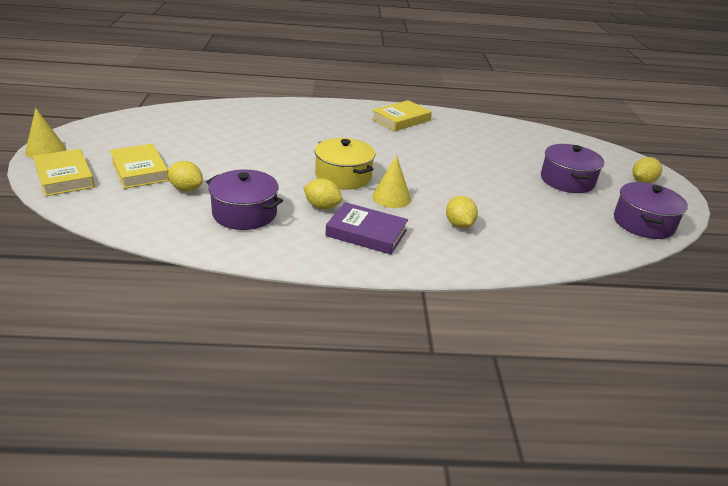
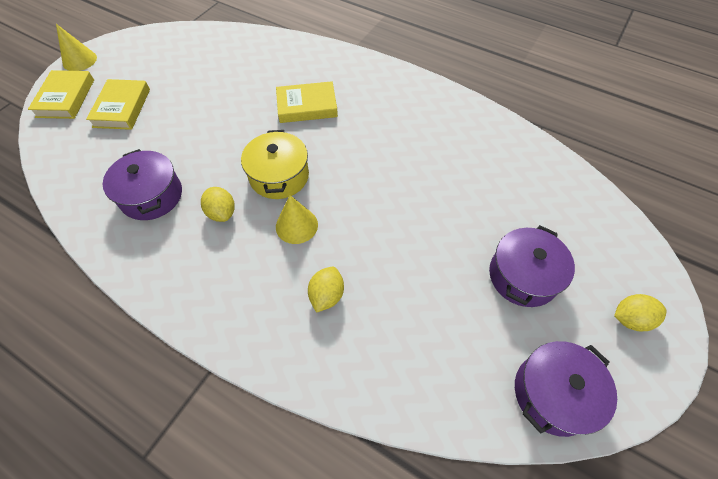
camera: 35 degrees right, 25 degrees up
yellow lemon [168,161,203,191] -> none
purple book [325,202,408,255] -> none
yellow book [371,100,432,131] -> yellow book moved to [276,81,338,123]

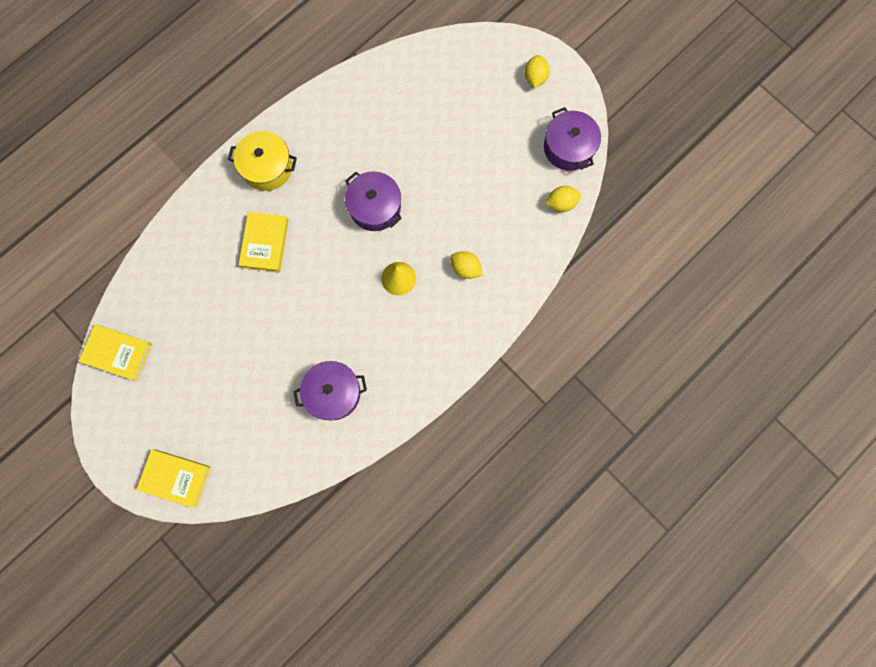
camera: 75 degrees left, 20 degrees up
yellow cone [56,24,97,71] -> none
yellow book [86,79,150,130] -> yellow book moved to [79,324,152,381]
yellow lemon [201,187,235,222] -> yellow lemon moved to [545,186,581,212]
yellow pot [241,130,309,199] -> yellow pot moved to [228,131,297,191]
purple pot [489,225,575,307] -> purple pot moved to [345,171,402,231]

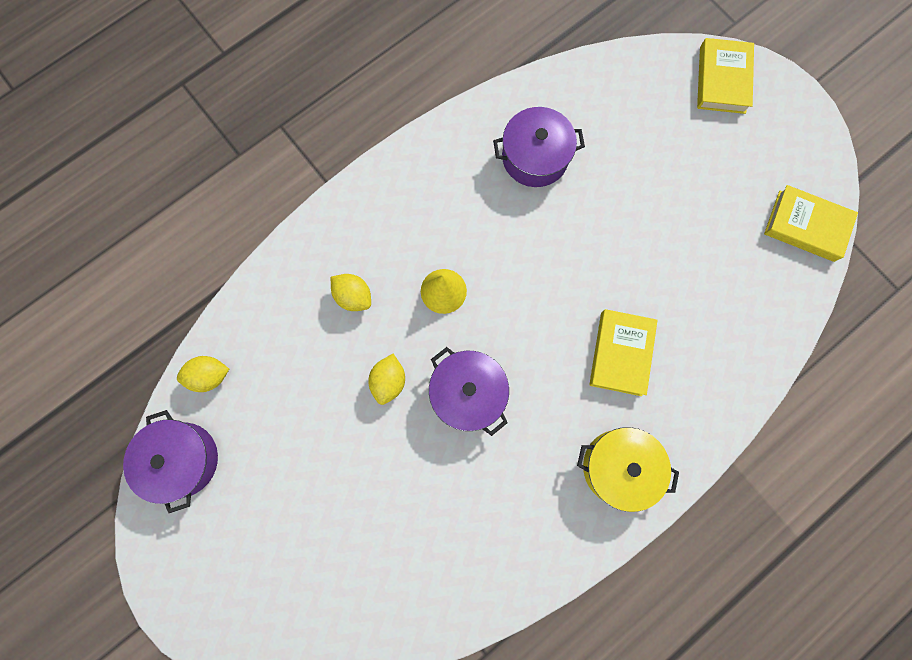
camera: 175 degrees left, 0 degrees up
yellow book [136,449,211,508] -> yellow book turned 75 degrees clockwise [697,38,754,114]
yellow lemon [524,55,550,88] -> yellow lemon moved to [368,354,405,405]

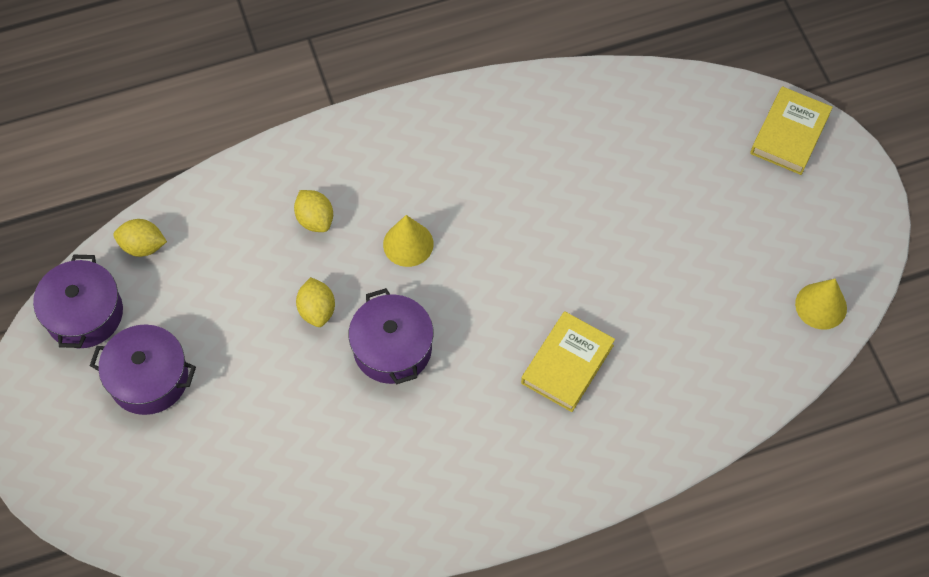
camera: 20 degrees right, 15 degrees down
yellow lemon [368,354,405,405] -> yellow lemon turned 45 degrees counterclockwise [296,277,335,327]
purple pot [493,107,585,187] -> purple pot moved to [90,325,196,415]
yellow pot [577,427,679,512] -> none
yellow book [764,185,858,262] -> yellow cone [795,279,847,330]

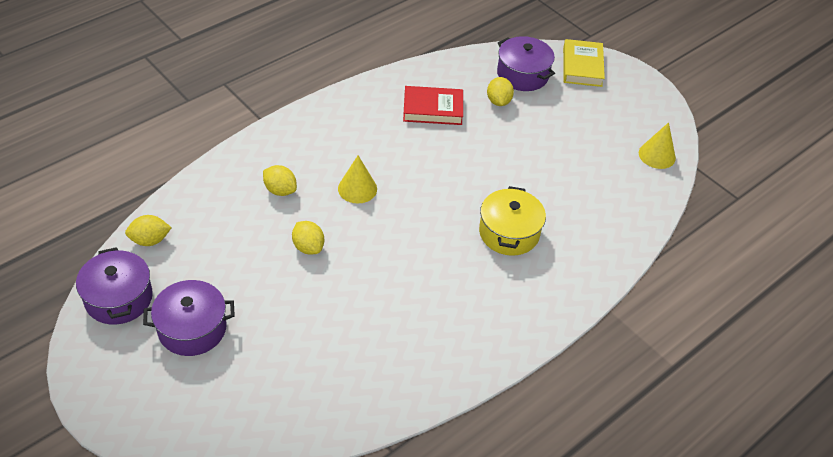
camera: 25 degrees left, 15 degrees down
purple pot [349,288,434,384] -> purple pot moved to [497,36,555,91]
yellow book [521,311,615,412] -> yellow pot [479,186,546,256]
none -> red book [403,86,463,125]
none -> yellow lemon [487,77,514,106]

